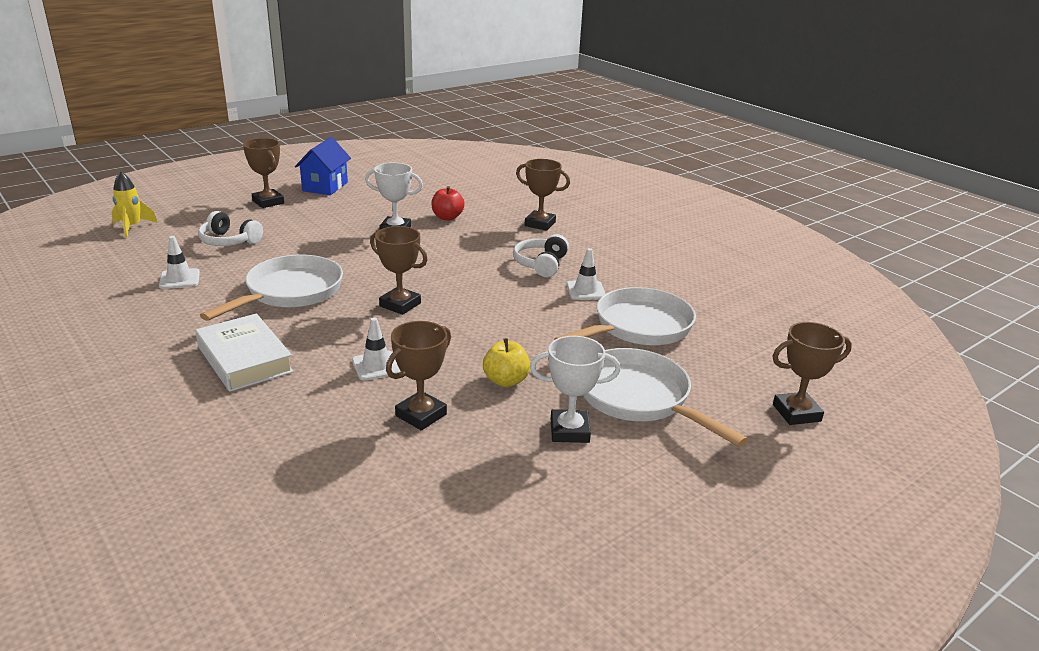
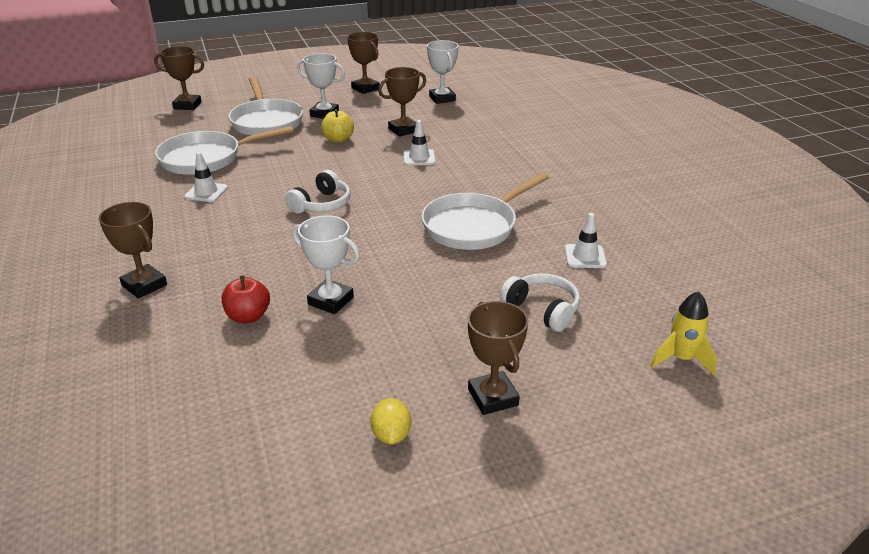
camera: 160 degrees left, 5 degrees up
white book [195,313,294,392] -> none
blue house [295,137,351,195] -> yellow lemon [370,398,411,445]
brown trophy [370,226,428,315] -> brown trophy moved to [347,32,379,94]
white headphones [513,234,569,277] -> white headphones moved to [285,170,351,214]
none -> white trophy [427,40,458,104]

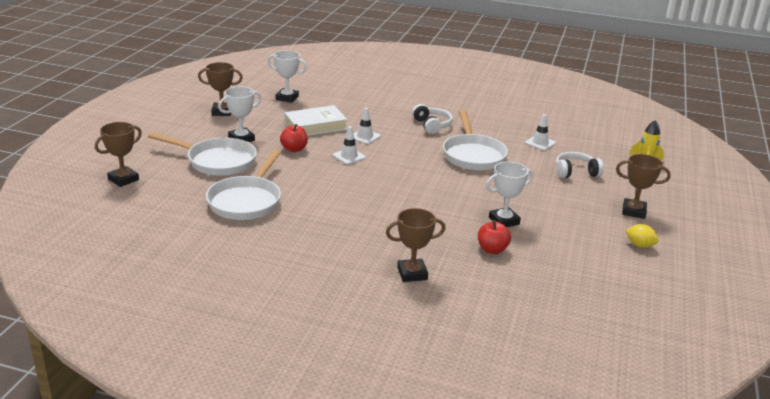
camera: 55 degrees left, 5 degrees down
white traffic cone [184,152,228,202] -> white traffic cone moved to [333,126,366,165]
white headphones [285,170,351,214] -> white headphones moved to [412,104,453,134]
yellow apple [321,109,354,143] -> red apple [280,124,308,152]
brown trophy [378,67,426,137] -> white book [284,105,348,136]

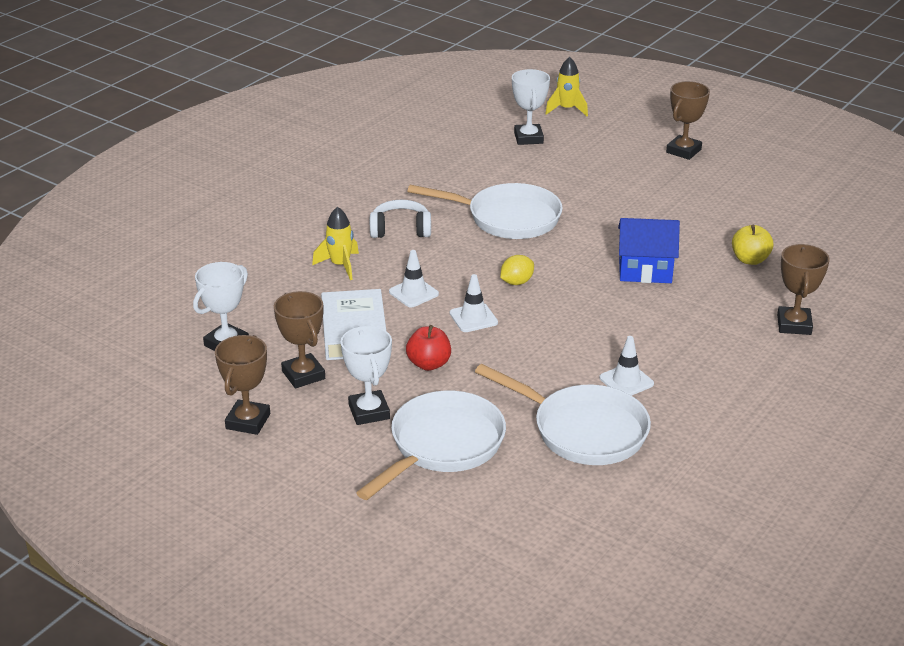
camera: 70 degrees left, 5 degrees up
brown trophy [95,122,142,187] -> brown trophy moved to [274,291,325,388]
red apple [478,220,511,254] -> yellow apple [732,225,774,265]
white trophy [486,162,533,227] -> white trophy moved to [512,69,550,145]
white traffic cone [525,114,556,151] -> white traffic cone moved to [599,336,654,396]
white headphones [556,152,604,178] -> none
yellow lemon [625,224,659,248] -> yellow lemon moved to [500,255,534,285]
none -> yellow rocket [312,207,359,280]
none -> blue house [618,218,680,283]

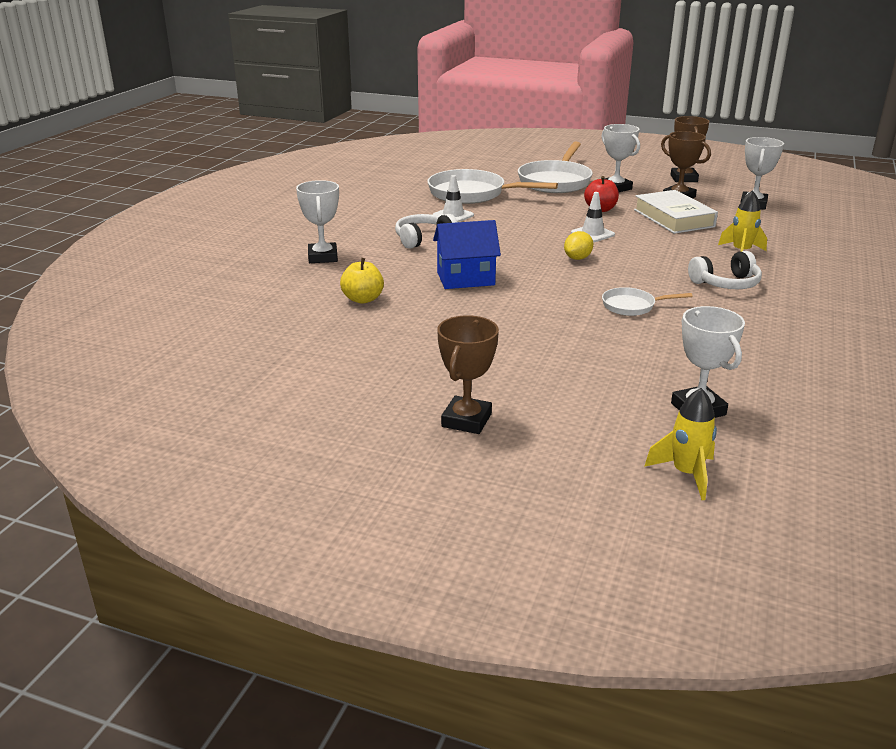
camera: 165 degrees right, 5 degrees down
white traffic cone [389,250,439,308] -> none
white pan [407,183,563,239] -> white pan [602,287,693,316], size x0.51
brown trophy [777,244,830,335] -> white trophy [296,180,339,263]
none -> white headphones [395,214,457,249]

